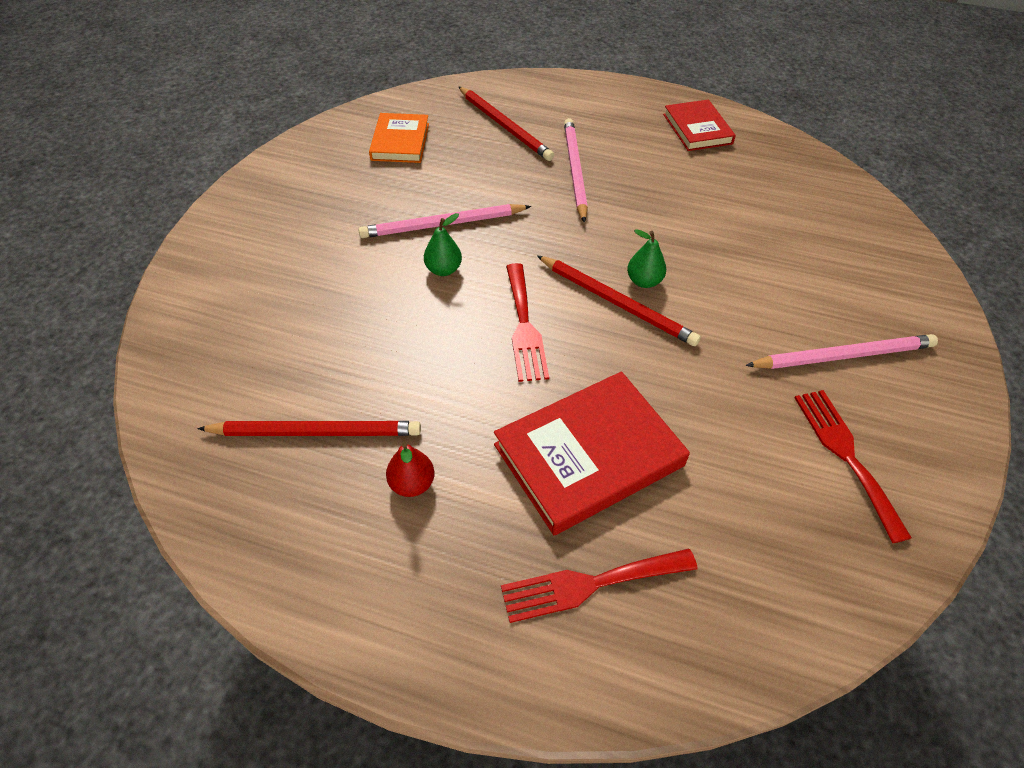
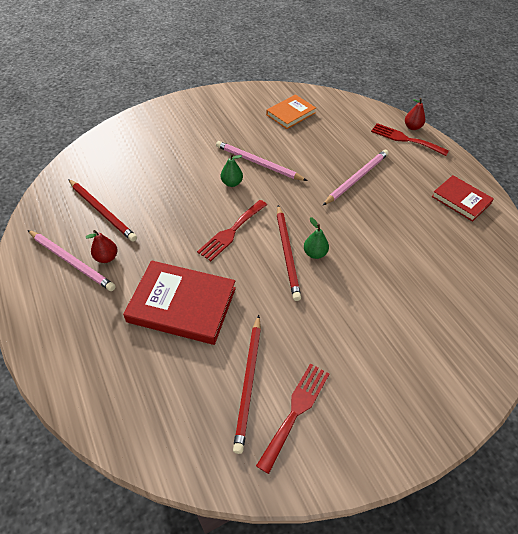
camera: 45 degrees right, 0 degrees up
red pencil [458,86,554,161] -> red pencil moved to [233,315,261,454]
red fork [501,549,697,623] -> red fork moved to [371,123,449,156]
red book [663,99,736,151] -> red book turned 75 degrees counterclockwise [432,175,494,222]
pink pencil [745,334,938,369] -> pink pencil moved to [28,230,116,291]
none -> red pear [405,98,425,130]

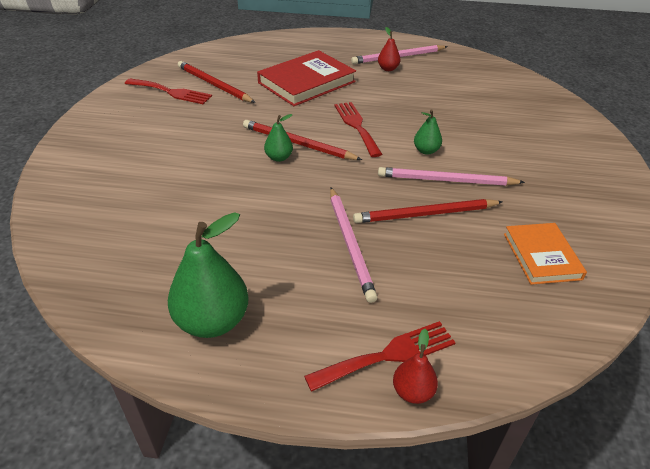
camera: 125 degrees right, 10 degrees down
red pencil [68,179,137,242] -> red pencil moved to [353,199,502,223]
pink pencil [216,141,307,181] -> pink pencil turned 150 degrees counterclockwise [378,167,525,186]
red fork [256,363,329,474] -> red fork turned 45 degrees counterclockwise [125,79,212,104]
red book [432,175,494,222] -> green pear [168,212,249,338]

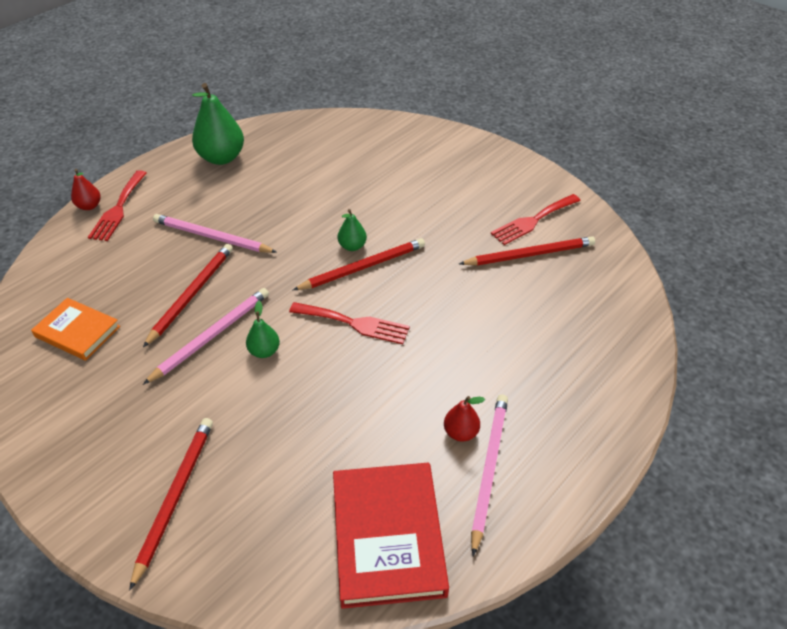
camera: 125 degrees right, 5 degrees up
red book [257,50,356,106] -> red book moved to [333,463,449,609]
none -> red pencil [129,418,213,591]

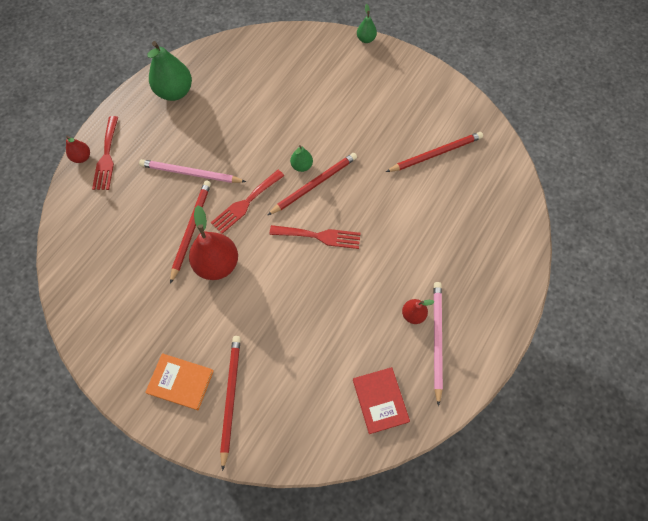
camera: 10 degrees left, 20 degrees up
orange book [31,298,120,361] -> orange book moved to [145,353,214,410]
pink pencil [143,288,269,385] -> red pear [189,205,238,280]
green pear [246,301,280,358] -> green pear moved to [357,4,377,43]
red book [333,463,449,609] -> red book [353,367,410,434], size x0.62
red fork [491,194,581,245] -> red fork moved to [211,170,284,234]

